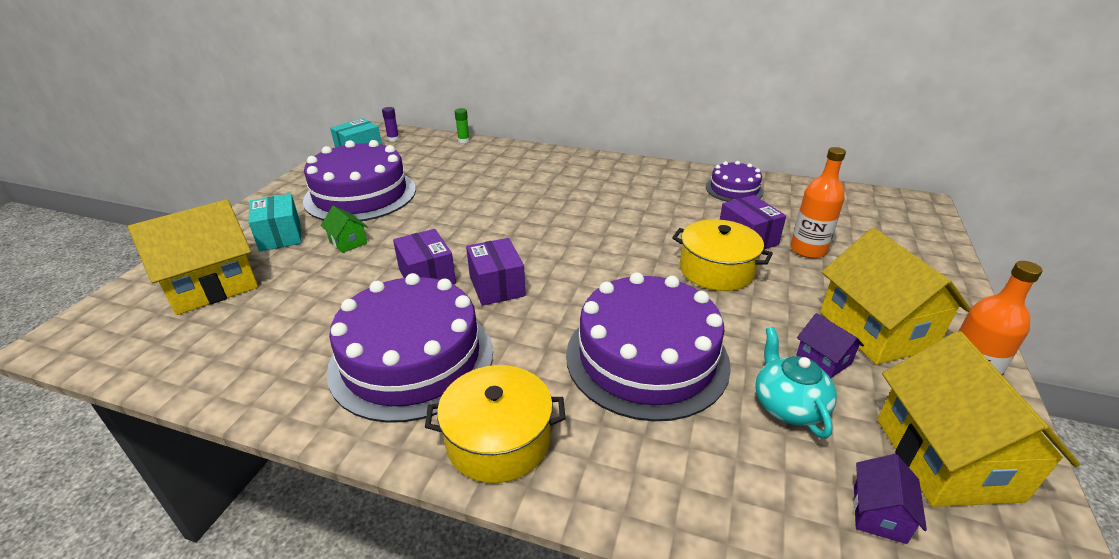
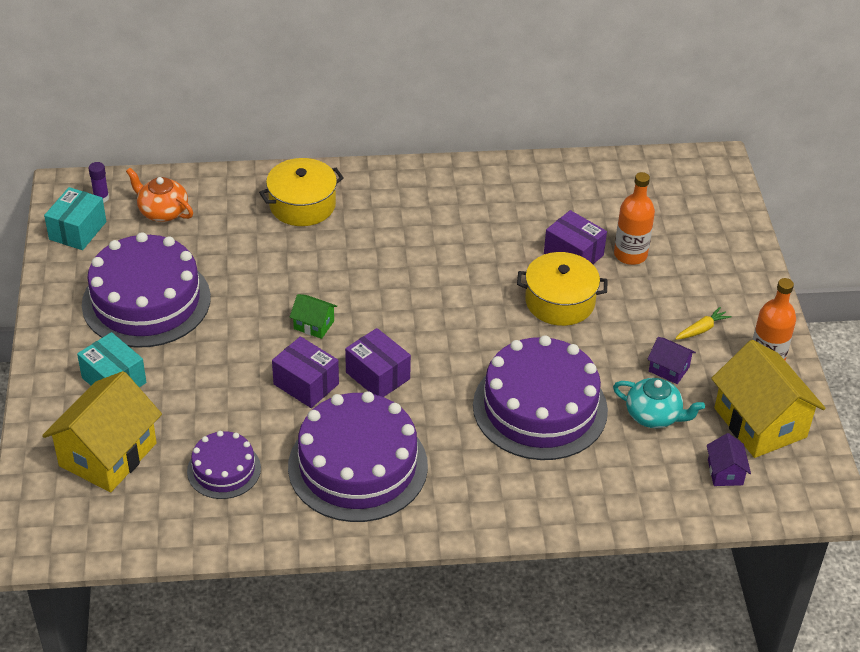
camera: 25 degrees left, 10 degrees up
green house [320,206,368,253] -> green house moved to [290,294,337,339]
yellow pot [425,365,566,483] -> yellow pot moved to [259,158,344,226]
green glue stick [455,108,470,143] -> none
purple cake [706,161,764,202] -> purple cake moved to [187,431,261,499]
turquoise teapot [755,327,837,439] -> turquoise teapot turned 150 degrees clockwise [613,378,705,428]
yellow house [820,228,971,365] -> yellow carrot [675,307,732,340]
none -> orange teapot [126,168,193,222]

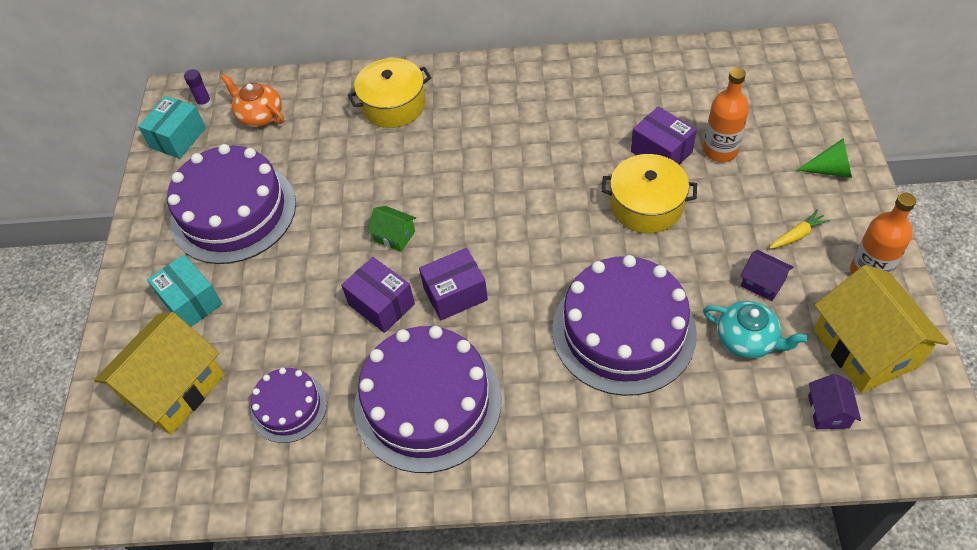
camera: 10 degrees right, 10 degrees up
purple box [345,328,411,397] -> purple box turned 75 degrees counterclockwise [419,248,488,320]
none -> green cone [797,138,852,178]

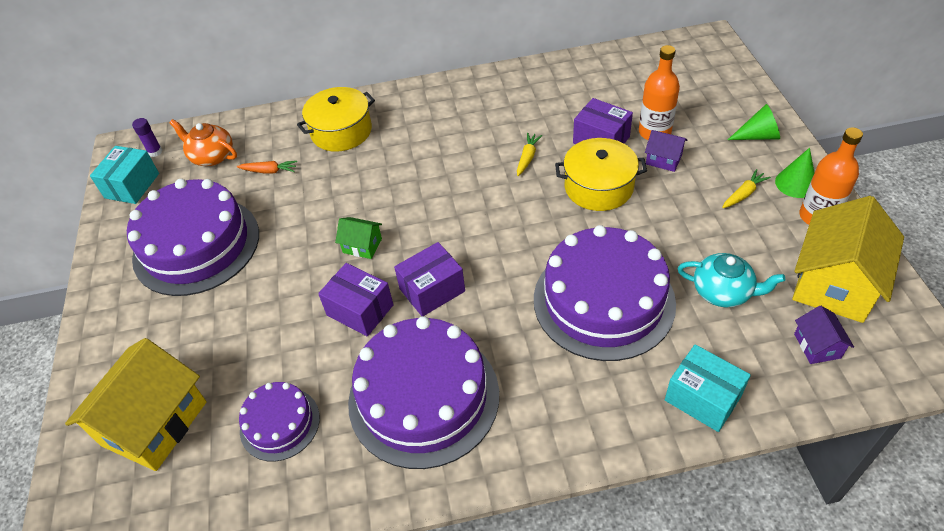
camera: 10 degrees left, 5 degrees down
turquoise box [147,255,223,327] -> turquoise box moved to [665,344,751,432]
purple house [741,250,793,301] -> purple house moved to [645,130,688,172]
yellow house [814,265,949,393] -> yellow house turned 60 degrees clockwise [792,196,904,323]
none -> orange carrot [237,161,297,174]
none -> yellow carrot [517,133,542,176]
none -> green cone [775,148,815,198]

